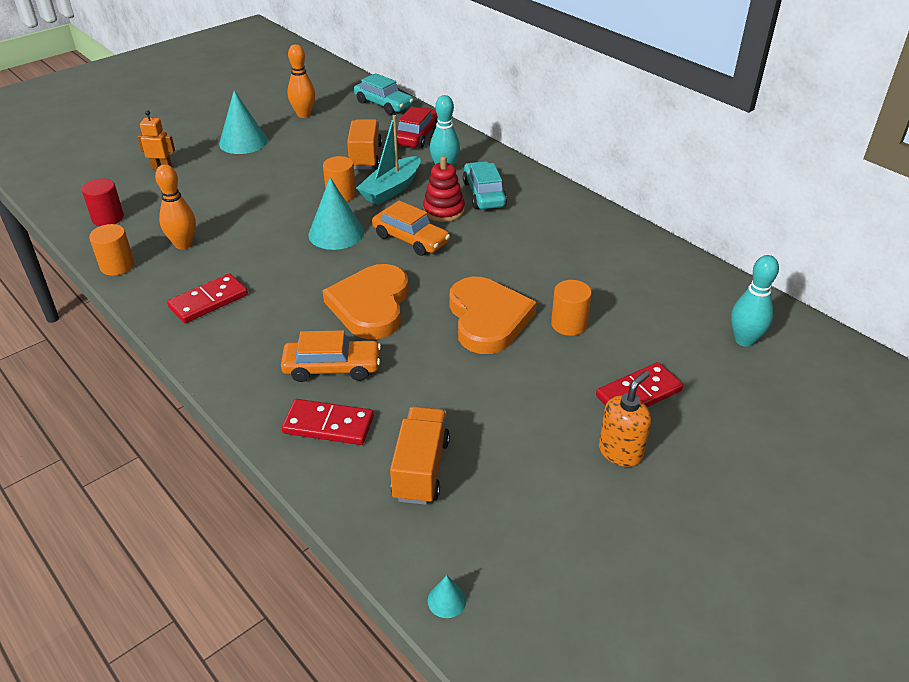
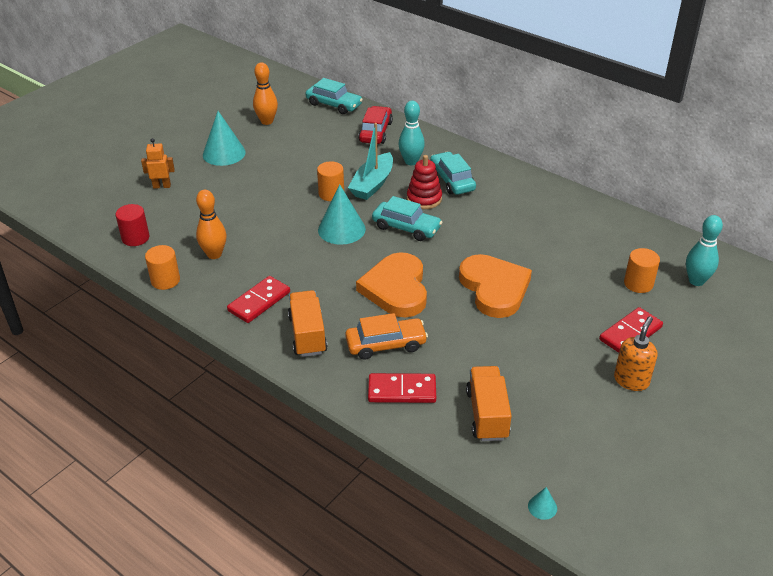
camera: 10 degrees left, 0 degrees up
orange truck [347,119,382,169] -> orange truck moved to [288,290,328,357]
orange car [372,200,450,256] -> turquoise car [372,196,442,241]
orange cylinder [551,280,592,336] -> orange cylinder moved to [624,248,660,293]

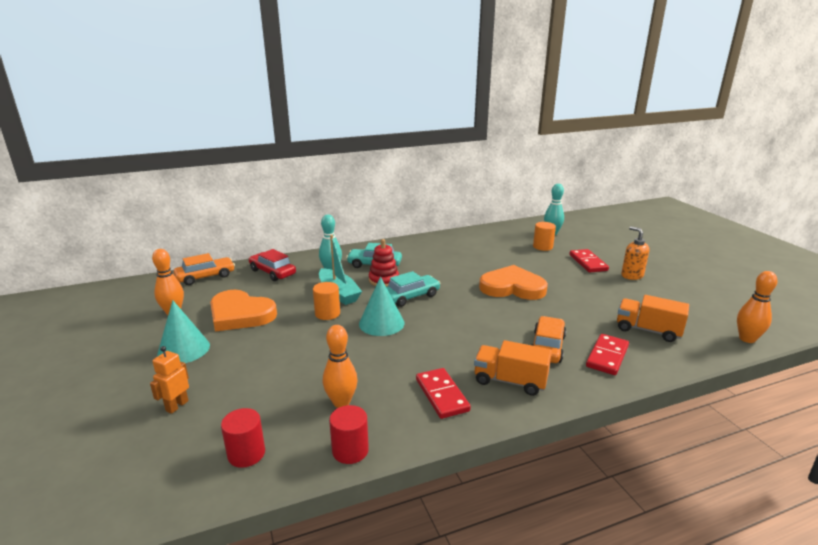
camera: 60 degrees left, 15 degrees down
orange cylinder [145,245,180,290] -> red cylinder [329,405,369,464]
turquoise car [306,78,363,114] -> orange car [174,253,235,285]
orange heart [356,252,427,318] -> orange heart moved to [210,290,277,331]
turquoise cone [528,487,557,520] -> orange bowling pin [737,271,777,343]

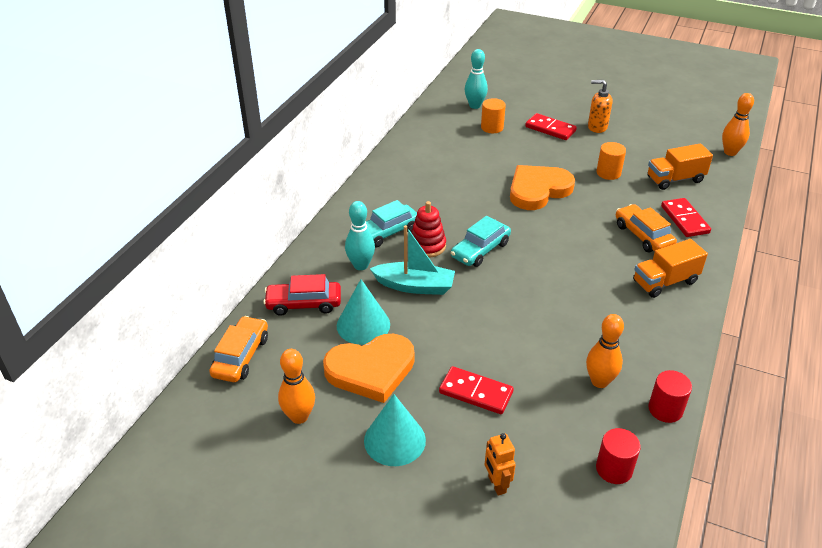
camera: 45 degrees left, 15 degrees up
orange cylinder [313,282,340,320] -> orange cylinder moved to [596,142,626,180]
turquoise cone [359,277,404,336] -> turquoise cone moved to [337,279,390,345]
turquoise car [386,271,441,307] -> turquoise car turned 150 degrees counterclockwise [451,216,511,267]
red domino [416,368,471,419] -> red domino moved to [439,366,514,414]

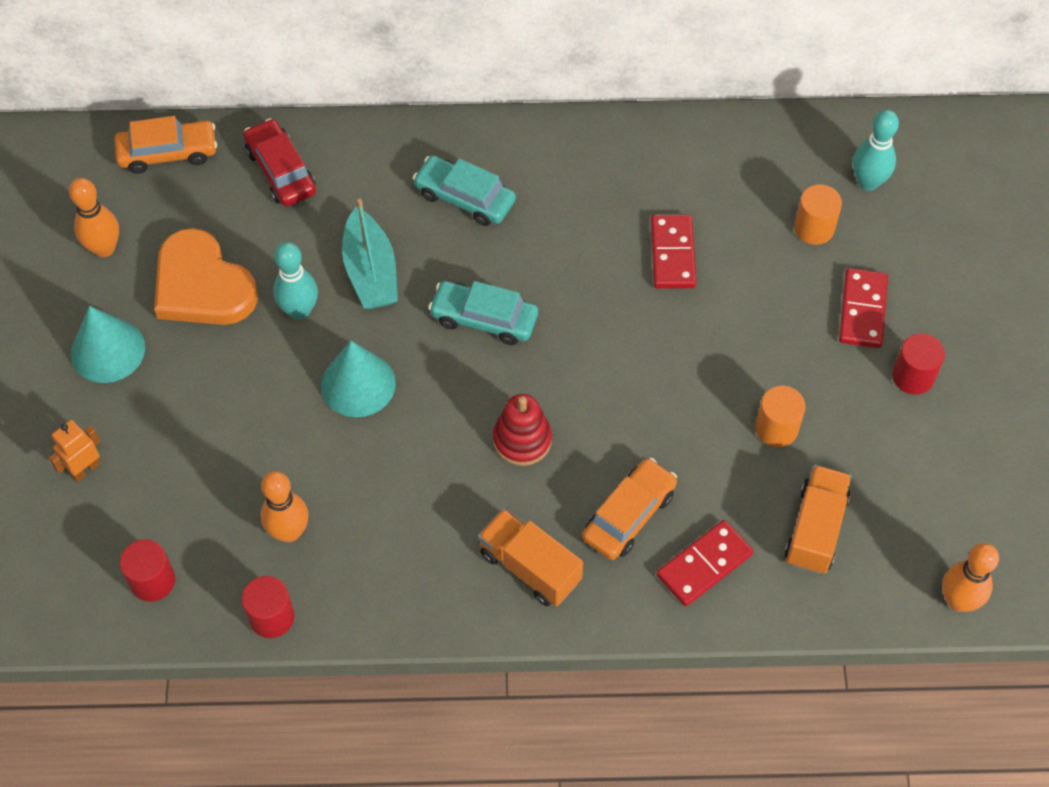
camera: 65 degrees right, 20 degrees up
turquoise cone [337,279,390,345] -> turquoise cone moved to [321,341,396,417]
turquoise bowling pin [345,201,375,270] -> turquoise bowling pin moved to [273,242,318,320]
red stacking toy [411,201,446,258] -> red stacking toy moved to [493,394,552,466]
red domino [439,366,514,414] -> red domino moved to [651,215,697,289]
orange heart [510,165,575,210] -> none
orange soap dispenser [588,80,612,133] -> red cylinder [892,333,945,395]
orange truck [647,144,713,190] -> orange truck turned 60 degrees clockwise [785,465,852,574]

